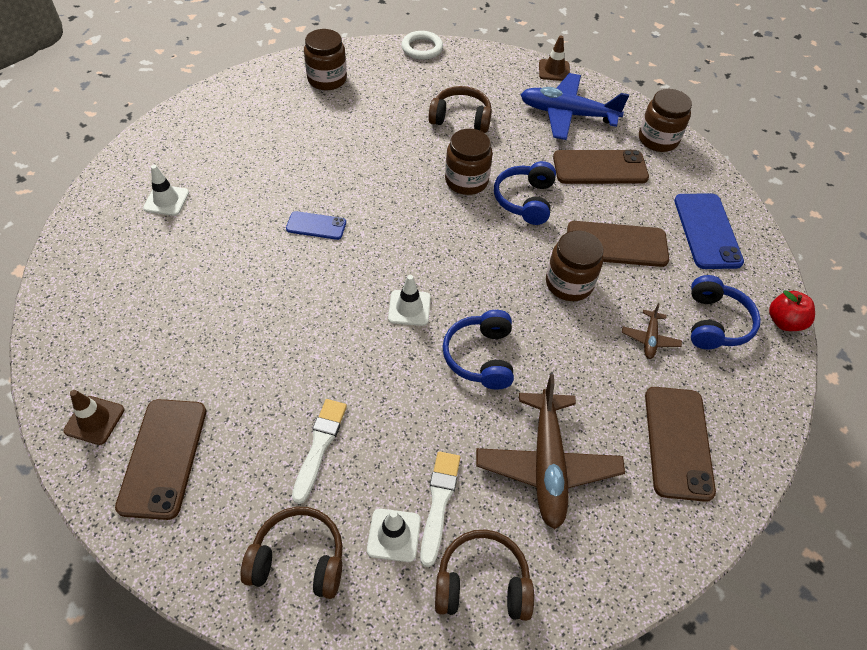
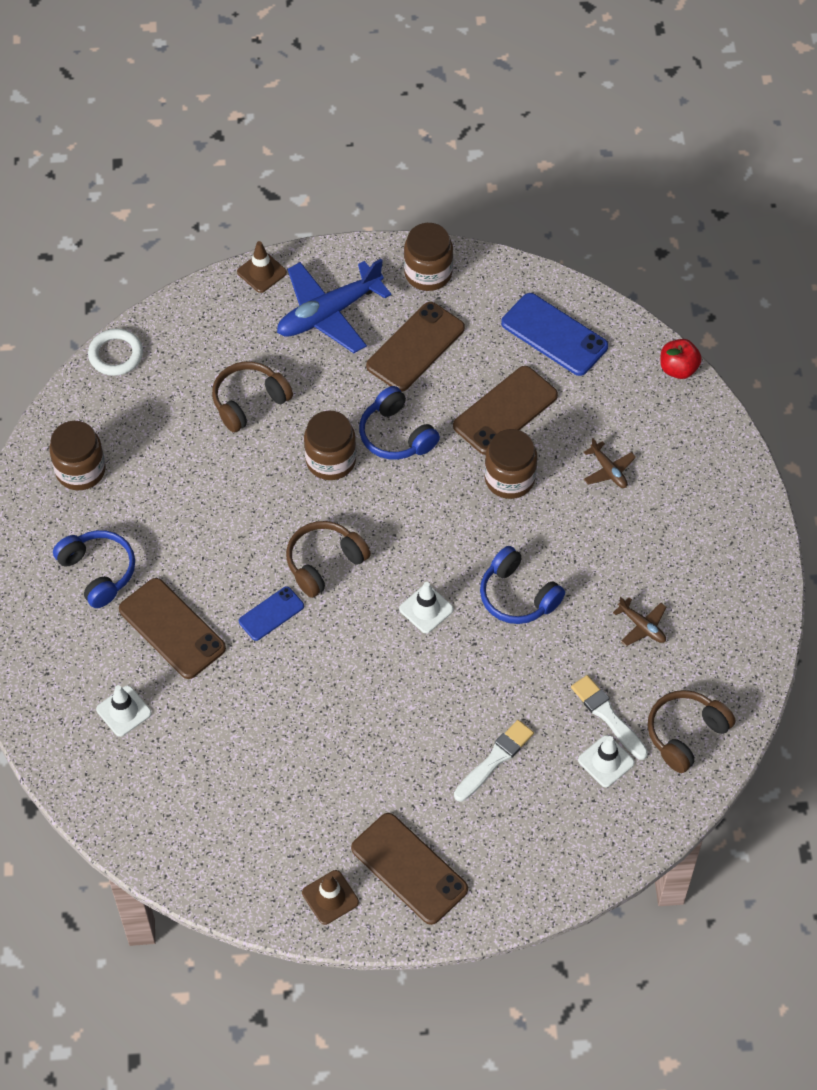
camera: 45 degrees left, 5 degrees up
brown headphones [240,507,343,599] -> brown headphones moved to [286,521,371,598]
white brush [292,399,347,504] -> white brush turned 75 degrees clockwise [454,720,534,801]
brown plane [476,374,625,529] -> brown plane [613,597,667,646], size x0.46
brown phone [645,387,716,502] -> brown phone moved to [119,578,226,679]
blue headphones [691,275,761,349] -> blue headphones moved to [53,530,135,608]

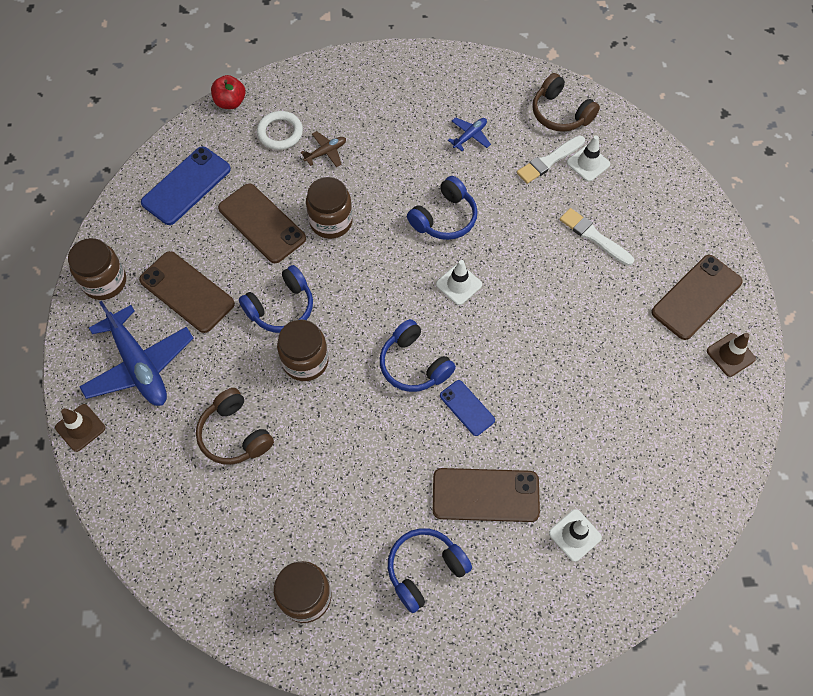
camera: 90 degrees left, 5 degrees up
white ring [88,328,143,376] -> white ring moved to [257,111,303,150]
brown phone [119,578,226,679] -> brown phone turned 45 degrees clockwise [433,468,540,522]
brown headphones [286,521,371,598] -> blue headphones [380,319,456,392]
brown plane [613,597,667,646] -> blue plane [448,117,491,151]

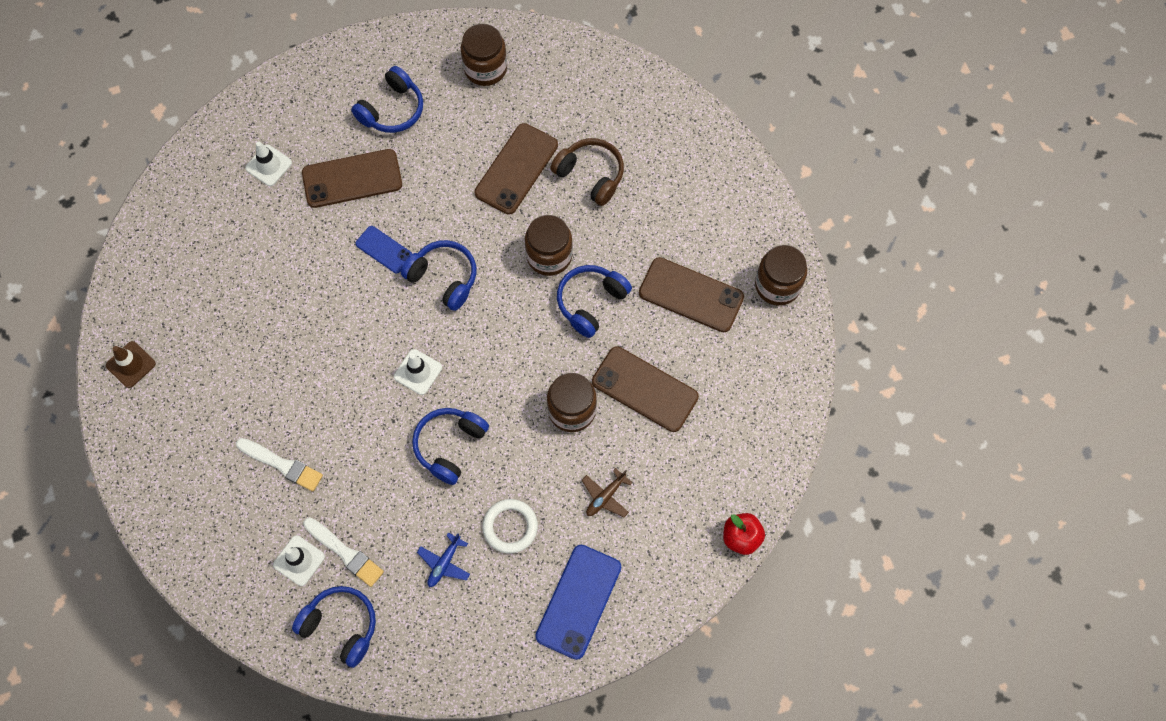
camera: 165 degrees right, 5 degrees up
brown traffic cone [55,404,105,452] -> none
blue plane [79,301,193,406] -> none
blue phone [141,147,231,225] -> blue phone moved to [535,545,621,660]
white ring [257,111,303,150] -> white ring moved to [482,499,538,553]
white brush [517,135,585,184] -> white brush turned 90 degrees clockwise [303,517,384,587]
brown headphones [533,73,600,132] -> blue headphones [292,586,376,668]
brown phone [651,255,743,340] -> brown phone moved to [475,123,558,215]

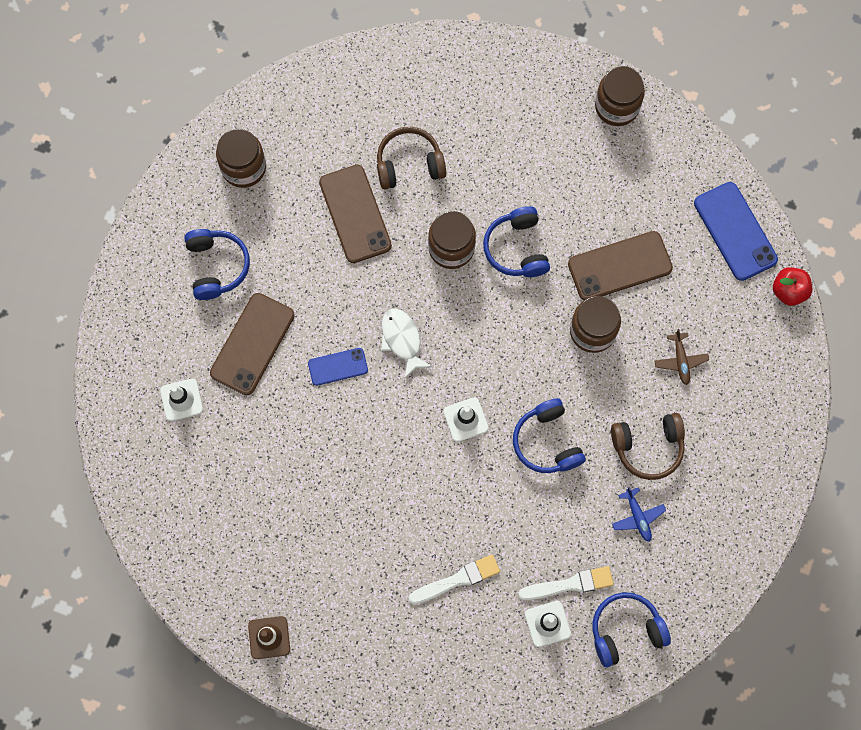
camera: 50 degrees left, 5 degrees up
blue headphones [401,240,476,311] -> white fish [381,308,432,379]
white ring [482,499,538,553] -> brown headphones [611,413,685,480]
blue phone [535,545,621,660] -> blue phone moved to [694,182,778,281]
brown phone [639,257,744,332] -> none

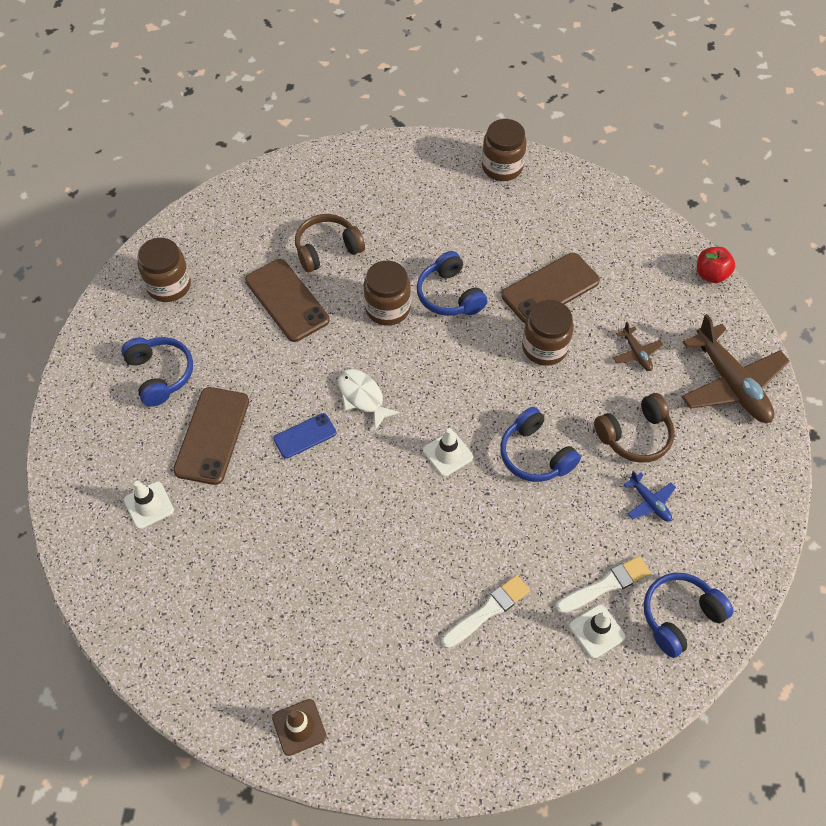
camera: 15 degrees left, 15 degrees down
blue phone [694,182,778,281] -> none
none -> brown plane [682,314,790,423]

